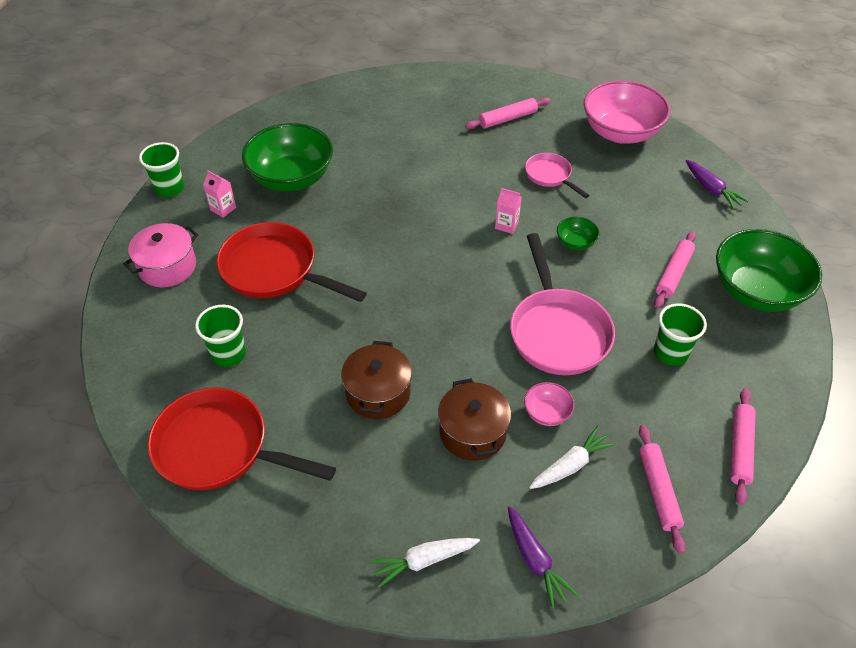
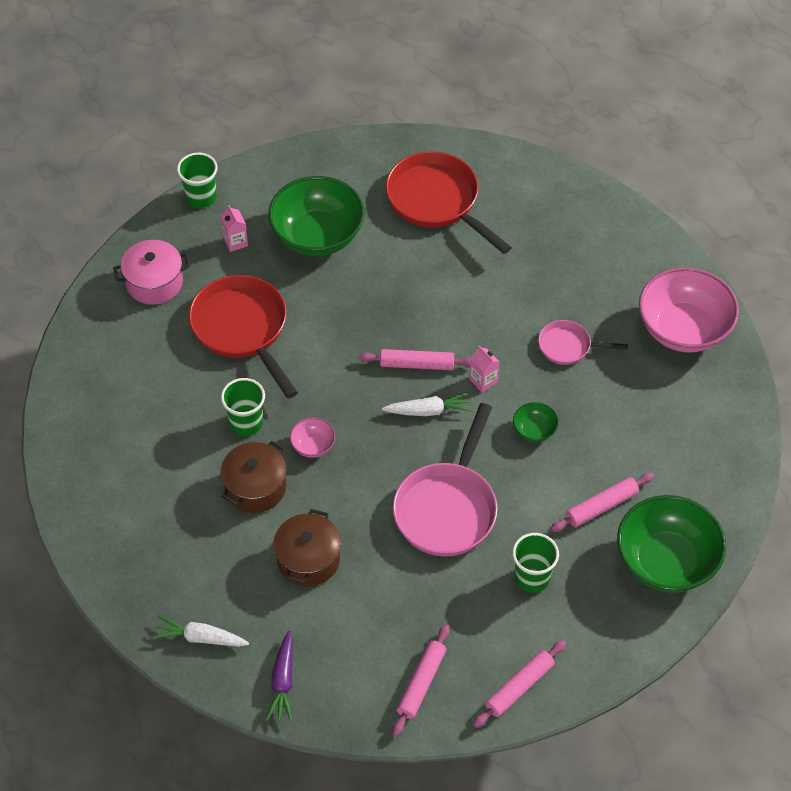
camera: 30 degrees right, 5 degrees up
red pan [148,387,336,490] -> red pan moved to [386,151,512,254]
green cup [195,305,246,367] -> green cup moved to [221,378,265,436]
pink rolling pin [465,98,551,129] -> pink rolling pin moved to [359,349,471,370]
pink bowl [524,382,575,426] -> pink bowl moved to [290,417,336,458]
pink pan [525,153,589,198] -> pink pan turned 75 degrees counterclockwise [538,320,628,365]
white carrot [529,426,617,489] -> white carrot moved to [382,392,472,416]
purple carrot [686,160,749,210] -> none

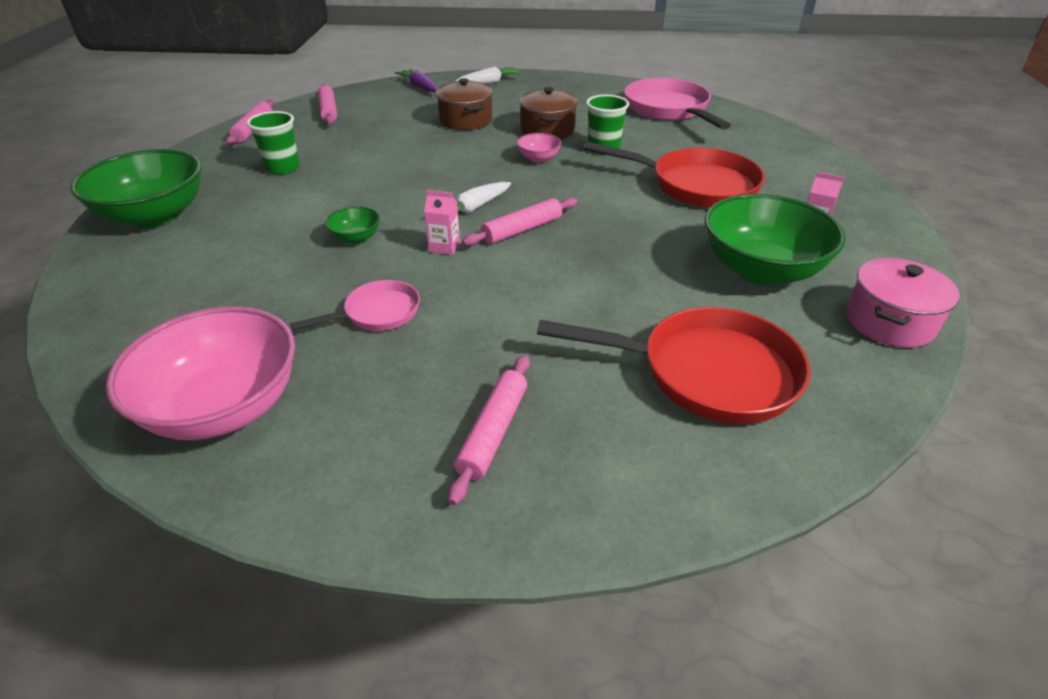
camera: 140 degrees right, 15 degrees down
pink pot [113,240,190,305] -> pink pot moved to [846,258,960,348]
green cup [177,153,218,208] -> none
pink pan [393,403,497,557] -> pink pan moved to [624,78,731,130]
pink rolling pin [551,473,654,532] -> pink rolling pin moved to [448,355,530,505]

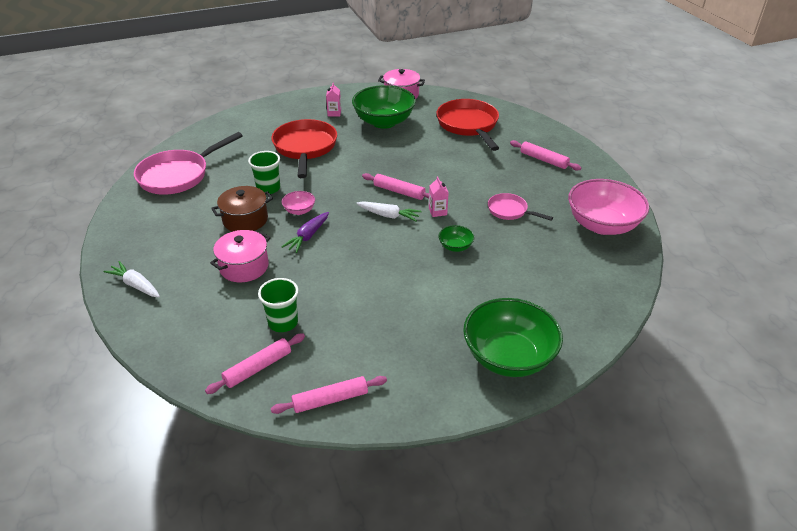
camera: 115 degrees left, 0 degrees up
green cup [247,111,300,174] -> green cup moved to [258,278,298,332]
purple carrot [395,69,437,92] -> purple carrot moved to [281,212,329,253]
brown pot [436,78,493,130] -> pink pot [210,230,270,282]
pink rolling pin [448,355,530,505] -> pink rolling pin turned 45 degrees clockwise [510,140,582,171]

